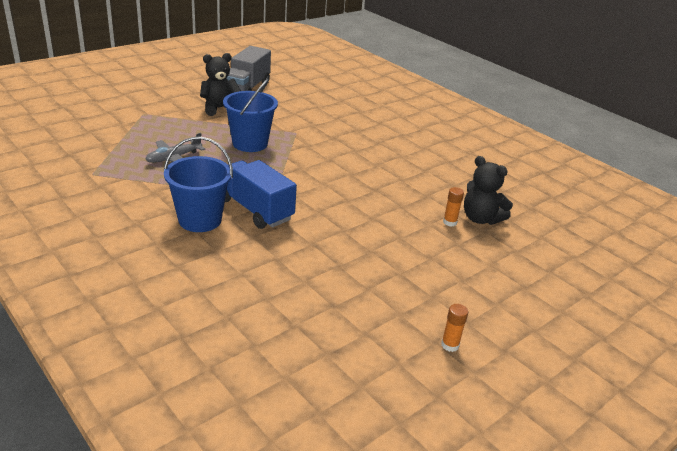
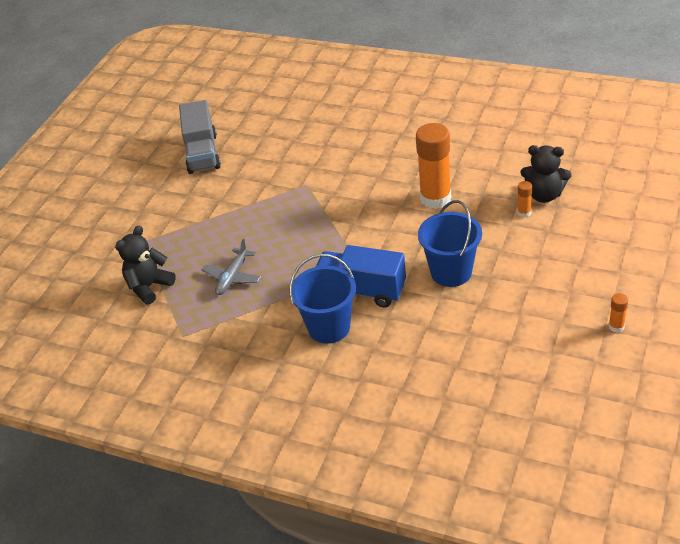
camera: 20 degrees left, 10 degrees up
black teddy bear [200,53,241,116] -> black teddy bear moved to [115,226,176,305]
blue bucket [223,79,278,152] -> blue bucket moved to [418,200,482,287]
none -> orange glue stick [416,123,451,209]

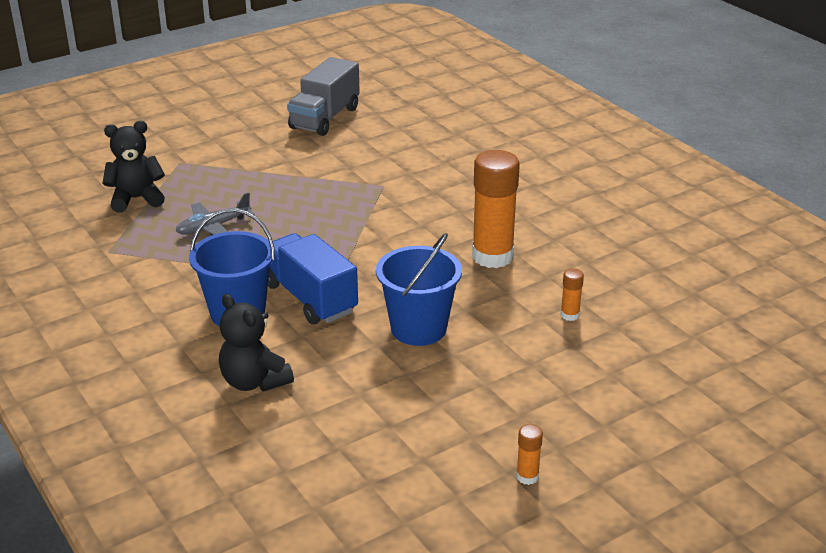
camera: 30 degrees right, 10 degrees down
black teddy bear [520,145,571,203] -> black teddy bear moved to [219,294,294,392]

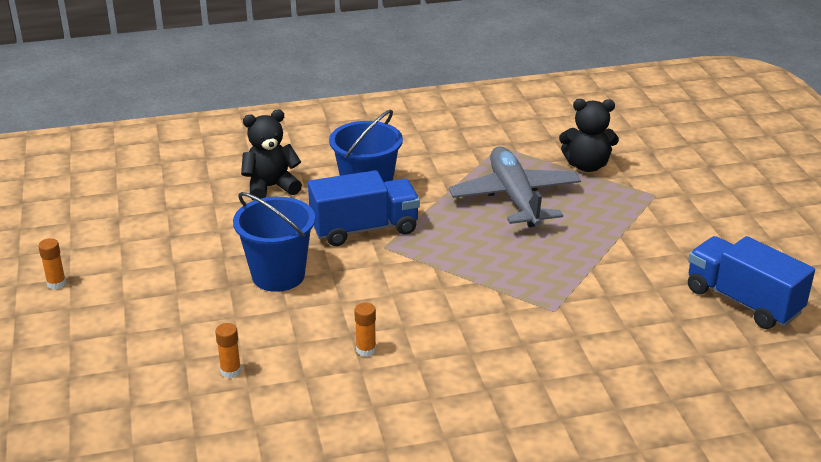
camera: 110 degrees right, 0 degrees up
black teddy bear [103,121,165,212] -> black teddy bear turned 90 degrees clockwise [559,99,619,172]
grey plane [176,193,255,235] -> grey plane [449,146,581,227], size x1.76
grey truck [287,57,360,136] -> blue truck [688,236,815,329]
orange glue stick [472,150,520,268] -> orange glue stick [354,302,376,357], size x0.43

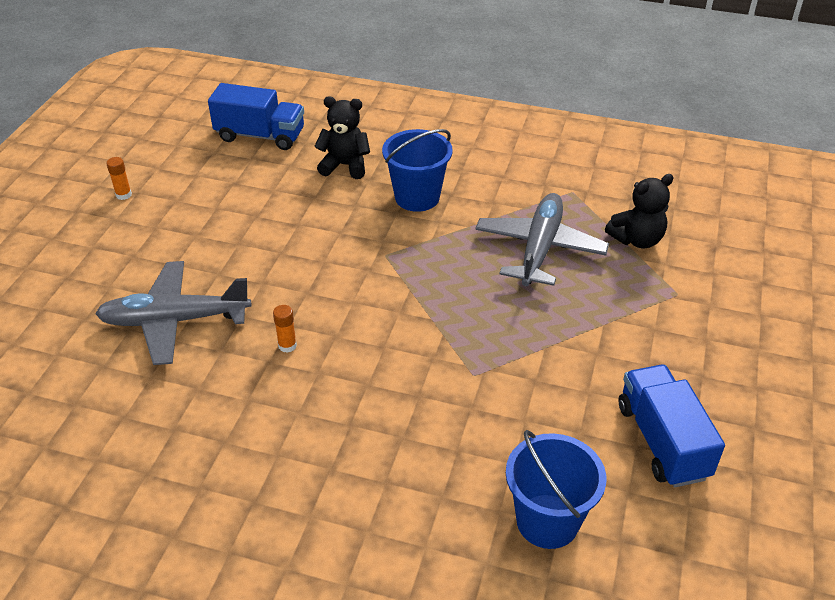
camera: 30 degrees right, 10 degrees up
orange glue stick [215,323,241,378] -> grey plane [95,261,251,365]
blue bucket [233,192,315,292] -> blue bucket moved to [506,430,606,549]
blue truck [308,170,420,246] -> blue truck moved to [208,83,304,150]
black teddy bear [559,99,619,172] -> black teddy bear turned 60 degrees counterclockwise [605,174,674,248]

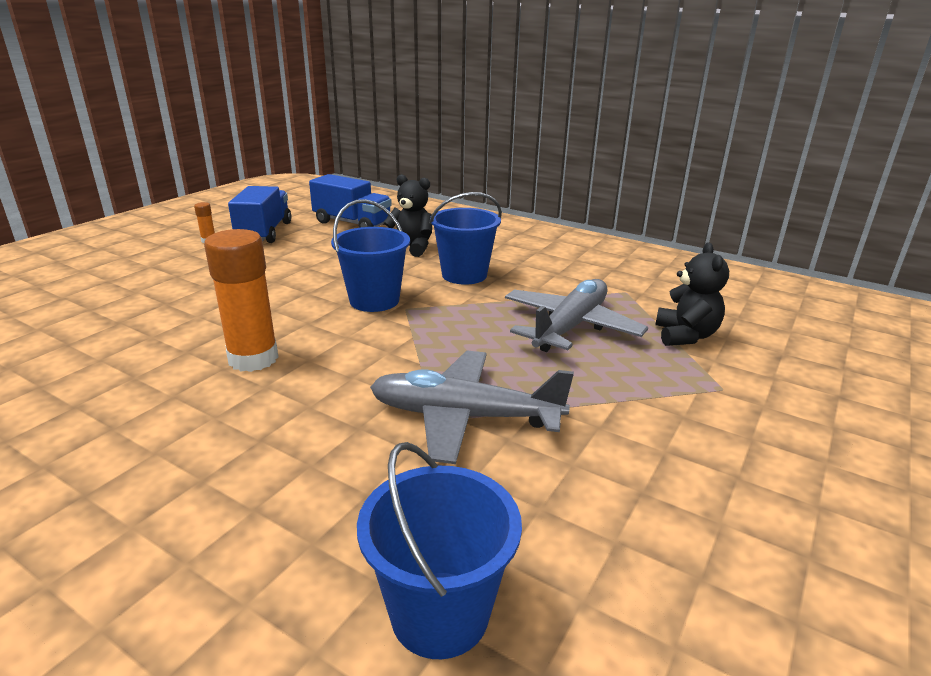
camera: 15 degrees right, 15 degrees down
grey plane [95,261,251,365] -> grey plane moved to [370,351,574,464]
orange glue stick [273,305,297,353] -> orange glue stick [204,229,278,372], size x2.34
black teddy bear [605,174,674,248] -> black teddy bear turned 75 degrees counterclockwise [655,242,729,346]
blue truck [618,365,725,487] -> blue truck moved to [228,186,291,243]
none -> blue bucket [331,199,410,312]

